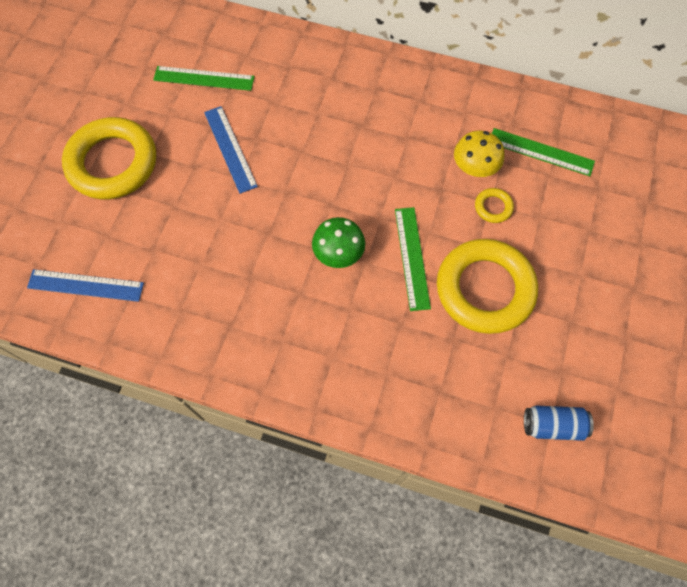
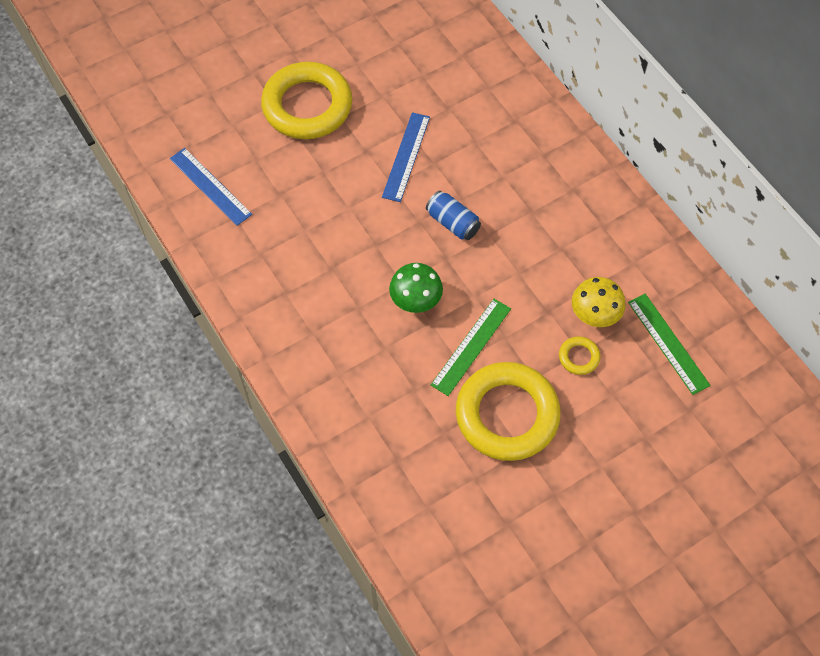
camera: 40 degrees right, 5 degrees down
green ruler [153,66,255,91] -> none
blue can [524,406,594,441] -> blue can moved to [426,191,481,240]

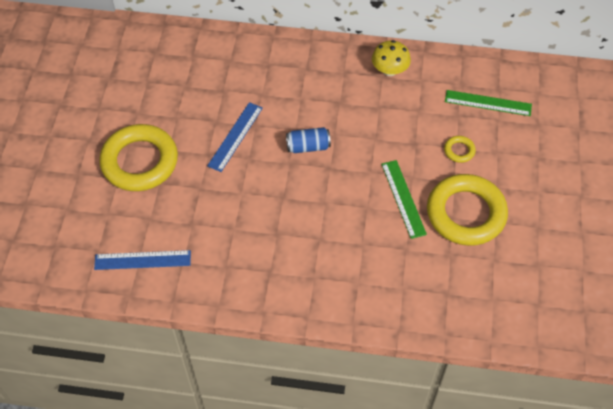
camera: 50 degrees left, 5 degrees down
blue ruler [382,112,430,202] -> blue ruler turned 60 degrees clockwise [207,102,263,172]
green mushroom [389,263,443,313] -> none
yellow mushroom [572,277,626,327] -> yellow mushroom moved to [372,40,411,76]

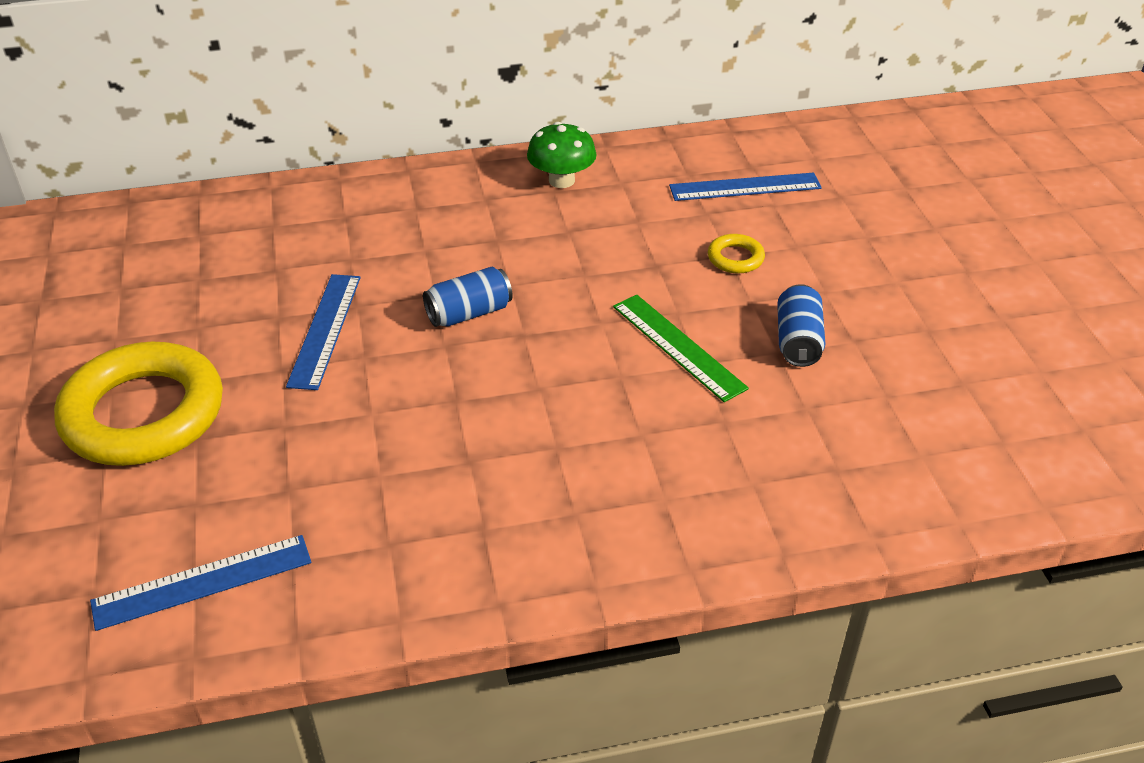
camera: 20 degrees left, 15 degrees down
yellow mushroom [372,40,411,76] -> green mushroom [527,122,597,188]
yellow ring [427,174,508,246] -> blue can [777,284,825,367]
green ruler [445,90,532,116] -> blue ruler [669,173,822,201]

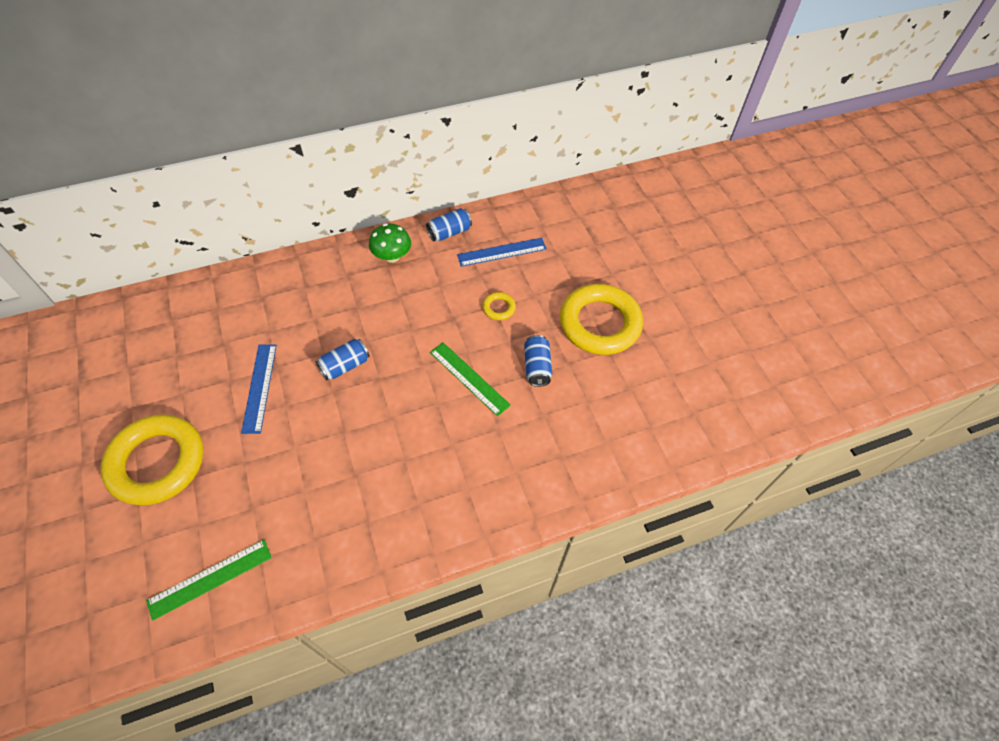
camera: 10 degrees left, 15 degrees up
blue ruler [90,535,311,631] -> green ruler [146,540,272,621]
none -> blue can [426,208,472,241]
none -> yellow ring [560,284,643,355]

